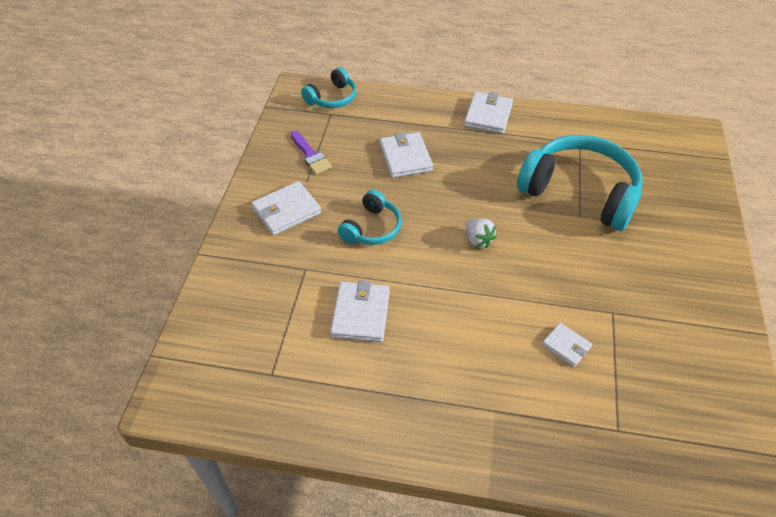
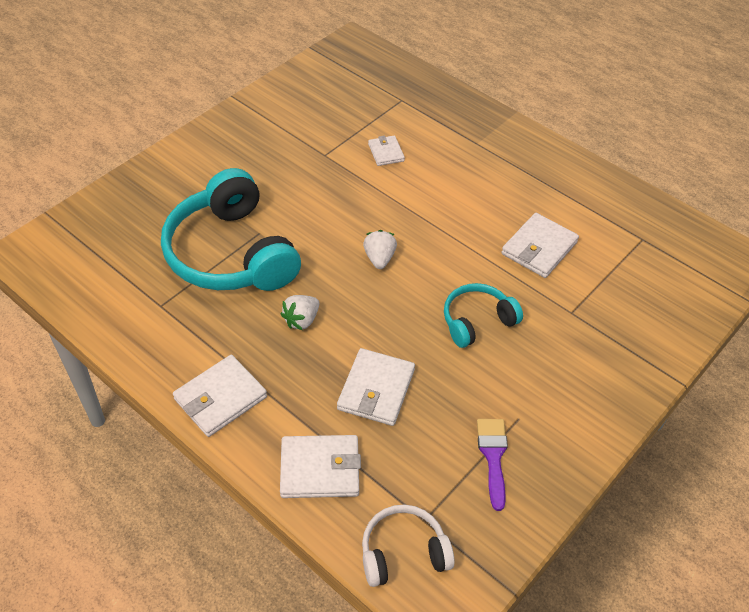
camera: 150 degrees left, 0 degrees up
white wallet [251,181,321,236] -> white wallet moved to [280,435,361,498]
turquoise headphones [301,67,357,108] -> white headphones [362,504,455,587]
none -> white strawberry [281,295,319,330]

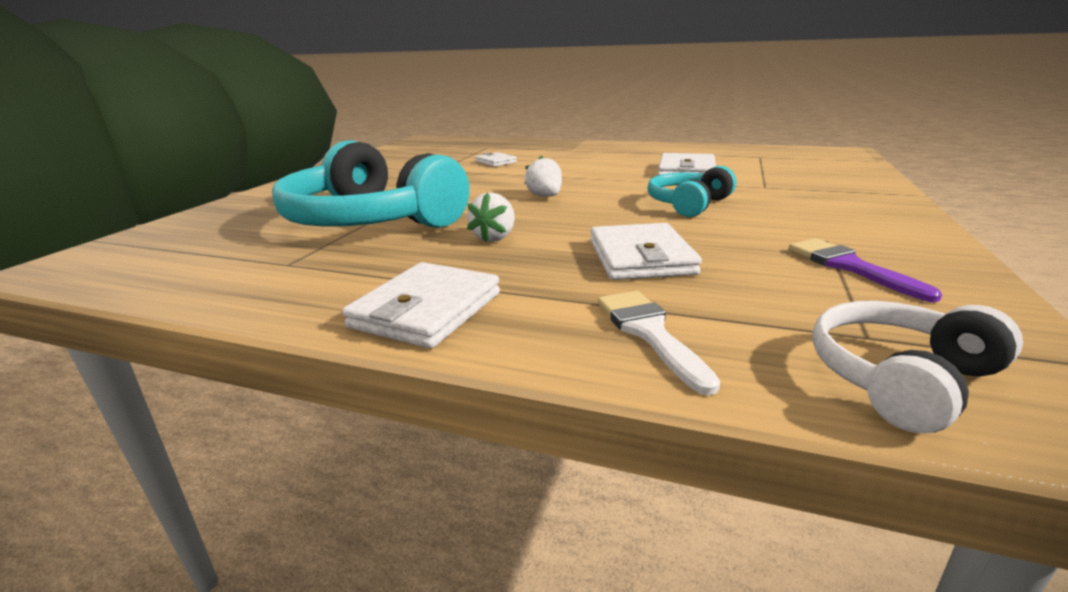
camera: 20 degrees left, 25 degrees down
white wallet [280,435,361,498] -> white brush [598,291,720,395]

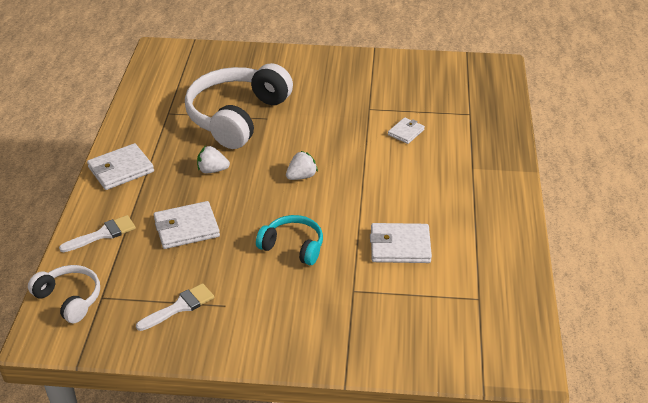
camera: 75 degrees right, 15 degrees up
turquoise headphones [272,140,469,228] -> white headphones [185,63,293,149]
white wallet [342,262,500,348] -> white wallet turned 45 degrees counterclockwise [87,143,154,190]
purple brush [789,238,942,302] -> white brush [136,283,214,331]

